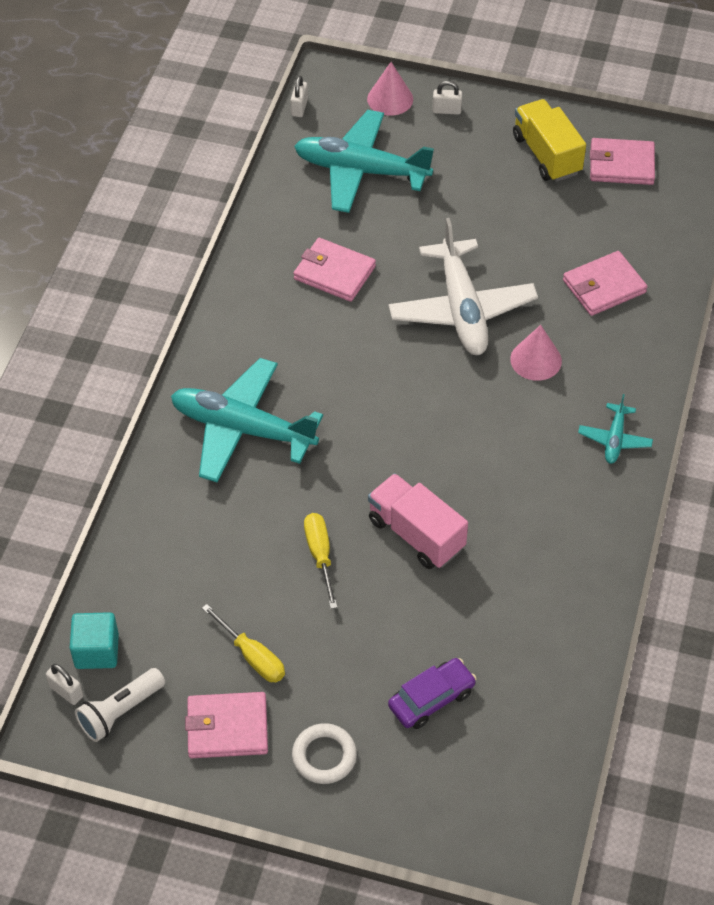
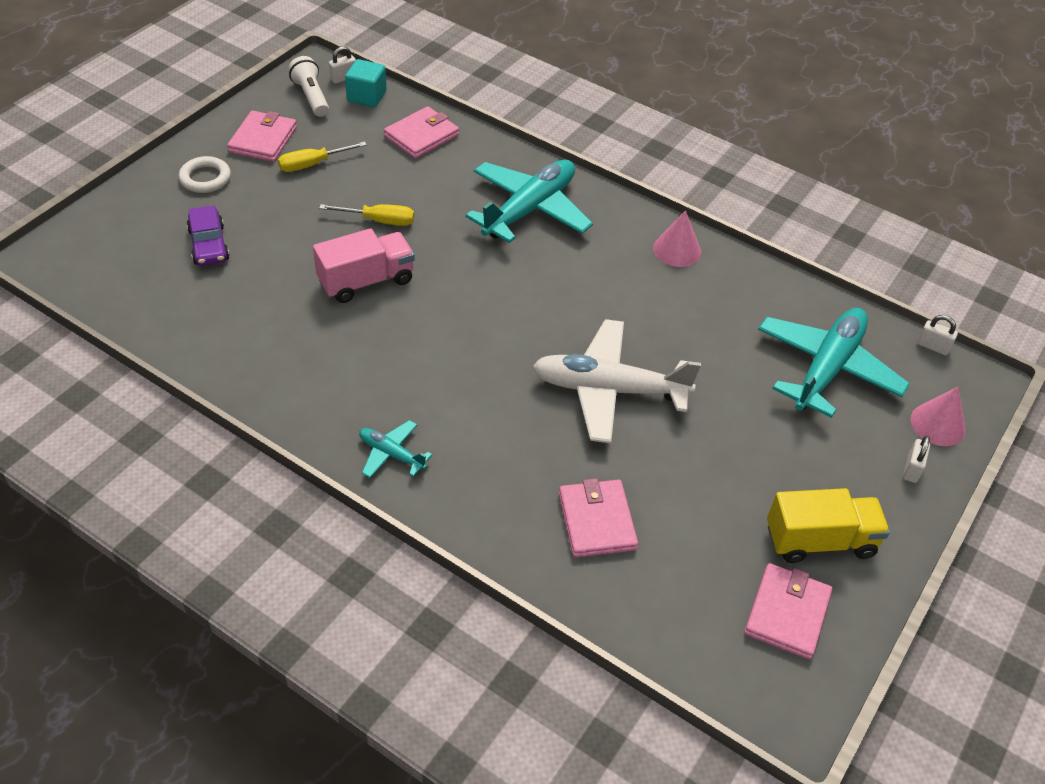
camera: 105 degrees right, 5 degrees down
pink wallet [293,238,376,302] -> pink wallet moved to [384,106,459,159]
pink cone [510,325,562,381] -> pink cone moved to [653,210,701,267]

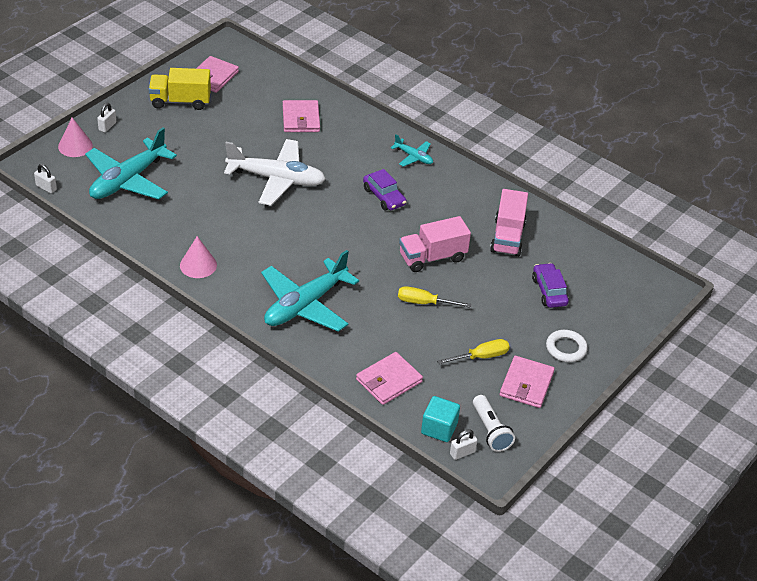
camera: 175 degrees left, 5 degrees down
none -> purple car [363,169,407,210]
none -> pink truck [490,189,528,257]

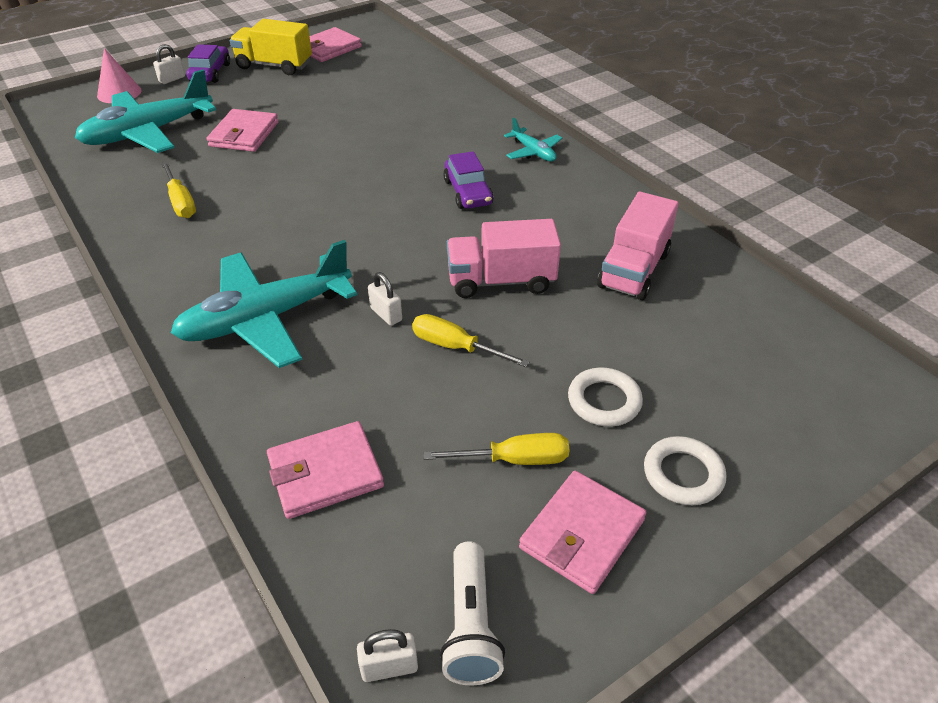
camera: 20 degrees right, 0 degrees up
white padlock [34,164,57,193] -> white padlock moved to [368,272,402,326]
pink cone [180,236,217,278] -> none
white plane [224,139,326,206] -> none
pink wallet [283,100,320,132] -> pink wallet moved to [207,109,279,152]
turquoise cube [421,396,460,442] -> none
purple car [532,263,569,308] -> purple car moved to [186,44,230,83]
none -> yellow screwdriver [161,162,196,218]
none -> white ring [568,368,643,427]

